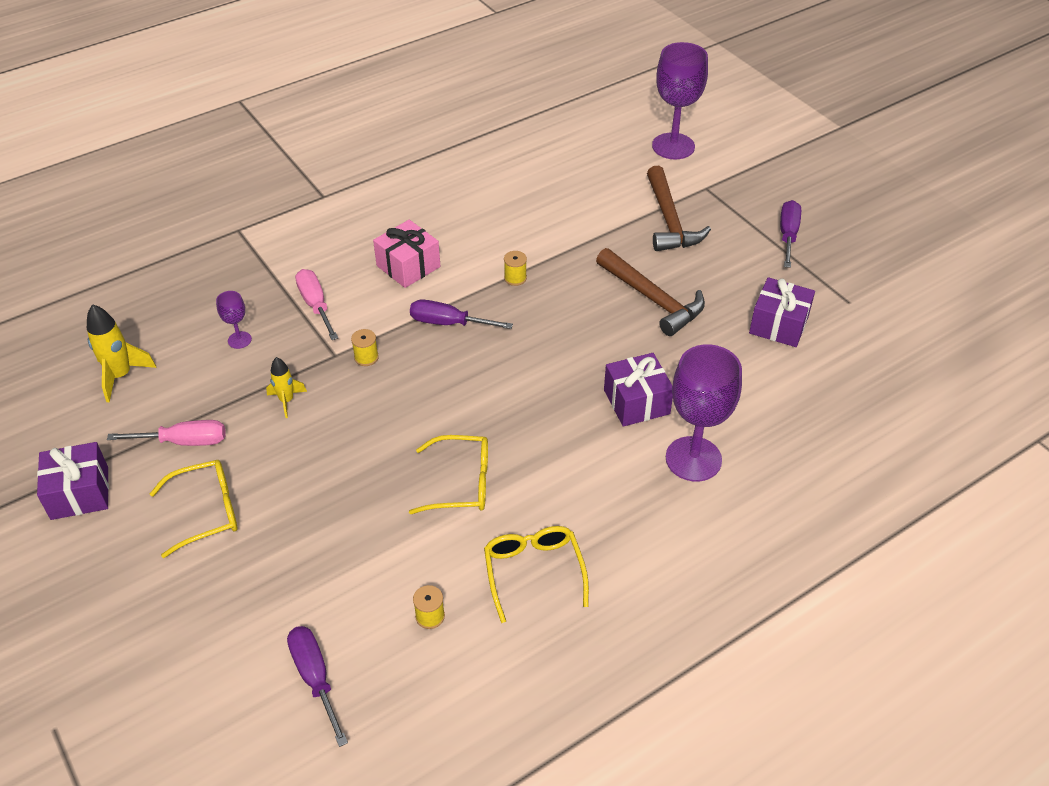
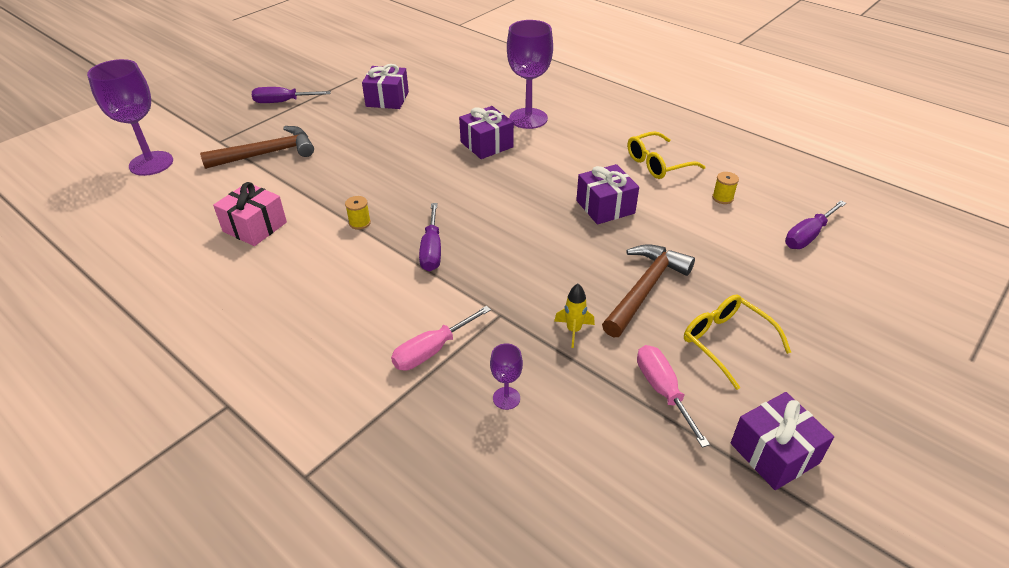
camera: 105 degrees left, 5 degrees down
yellow rocket [87,304,157,402] -> none
yellow spool [351,329,379,366] -> none
pink gift [373,220,440,288] -> pink gift moved to [213,182,287,246]
yellow glasses [409,435,488,514] -> purple gift [576,164,639,225]
brown hammer [596,248,705,336] -> brown hammer moved to [602,244,695,337]

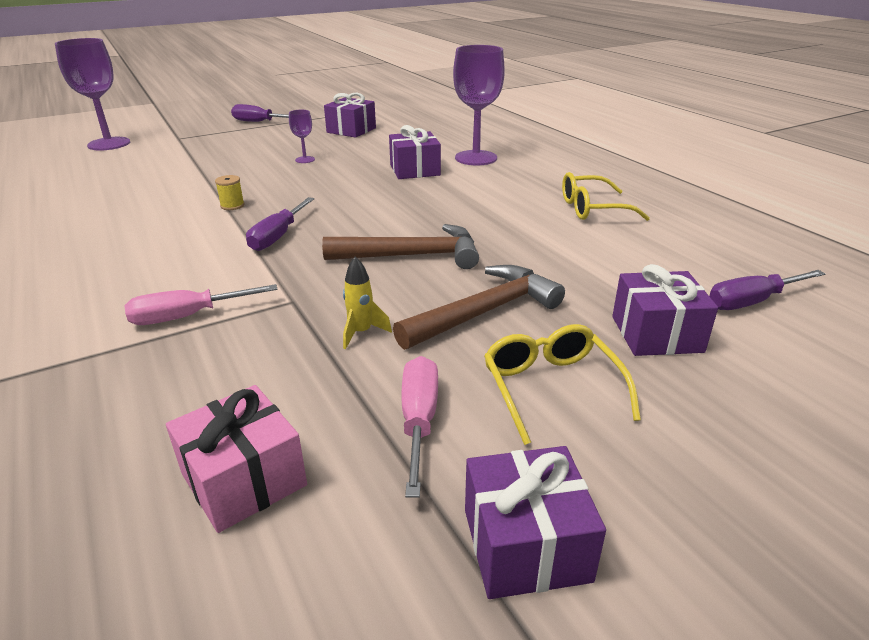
camera: 20 degrees right, 10 degrees down
brown hammer [200,126,314,169] -> brown hammer moved to [322,224,479,269]
pink gift [213,182,287,246] -> pink gift moved to [166,385,307,533]
purple goblet [490,344,523,410] -> purple goblet moved to [289,110,315,163]
purple gift [576,164,639,225] -> purple gift moved to [612,264,718,356]
yellow spool [712,172,739,204] -> none

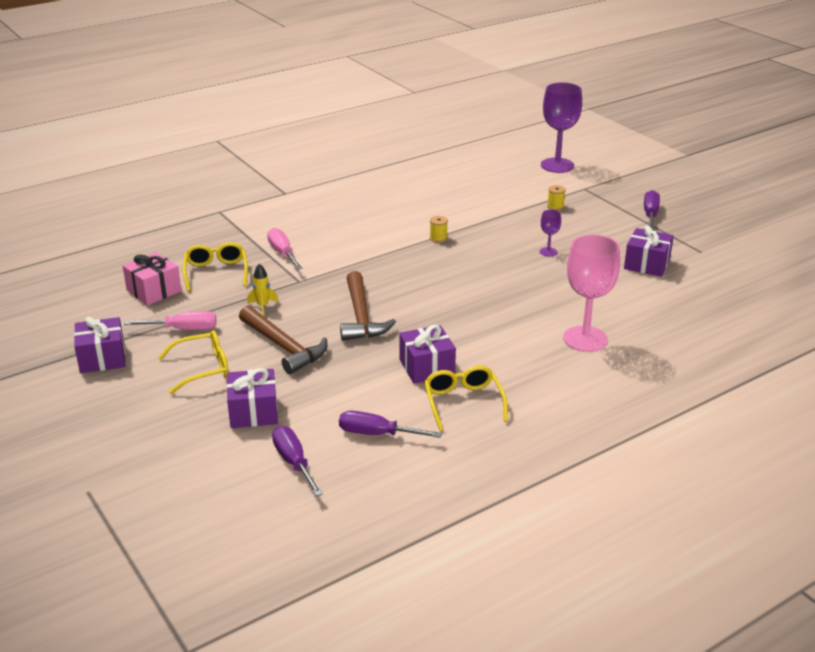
camera: 85 degrees right, 0 degrees up
purple screwdriver [246,197,314,251] -> purple screwdriver moved to [339,411,442,438]
purple gift [389,125,441,179] -> purple gift moved to [399,325,456,384]
purple goblet [453,45,505,165] -> pink goblet [563,235,620,352]
none -> yellow glasses [183,242,248,291]
none -> yellow spool [547,185,566,211]

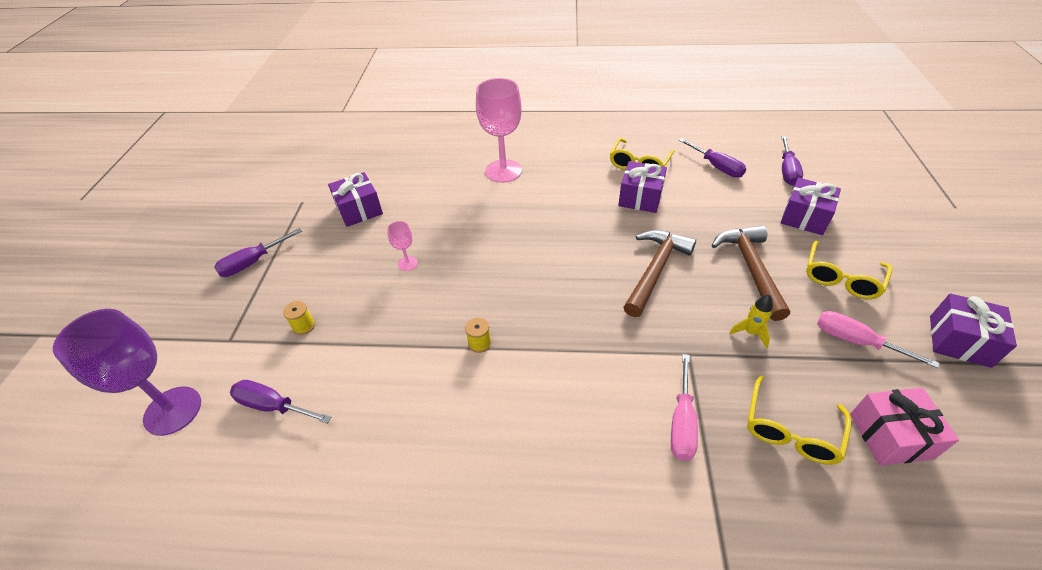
camera: 140 degrees left, 15 degrees up
yellow glasses [158,330,229,394] -> yellow glasses turned 75 degrees counterclockwise [806,241,892,299]
purple goblet [540,210,561,257] -> pink goblet [387,221,418,271]
none -> purple screwdriver [230,380,331,424]

